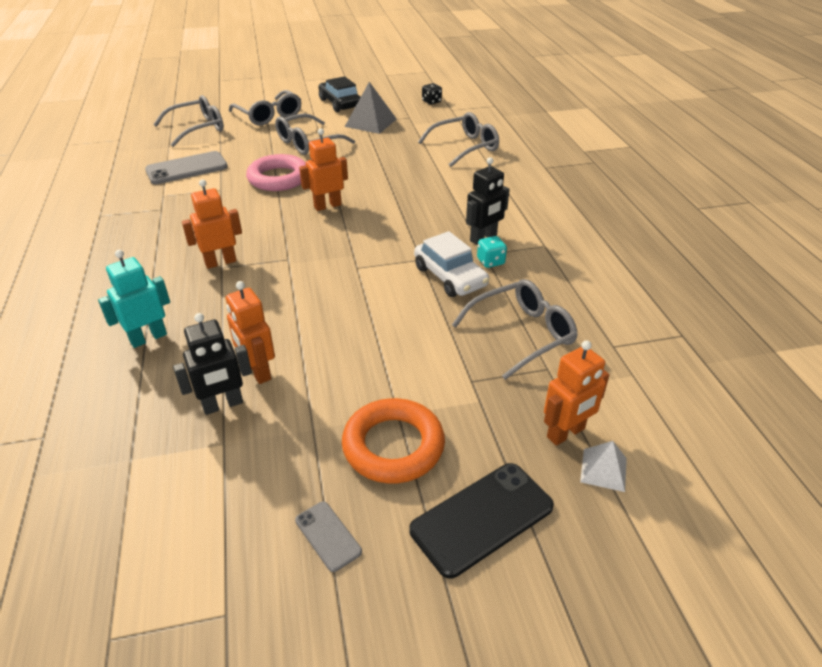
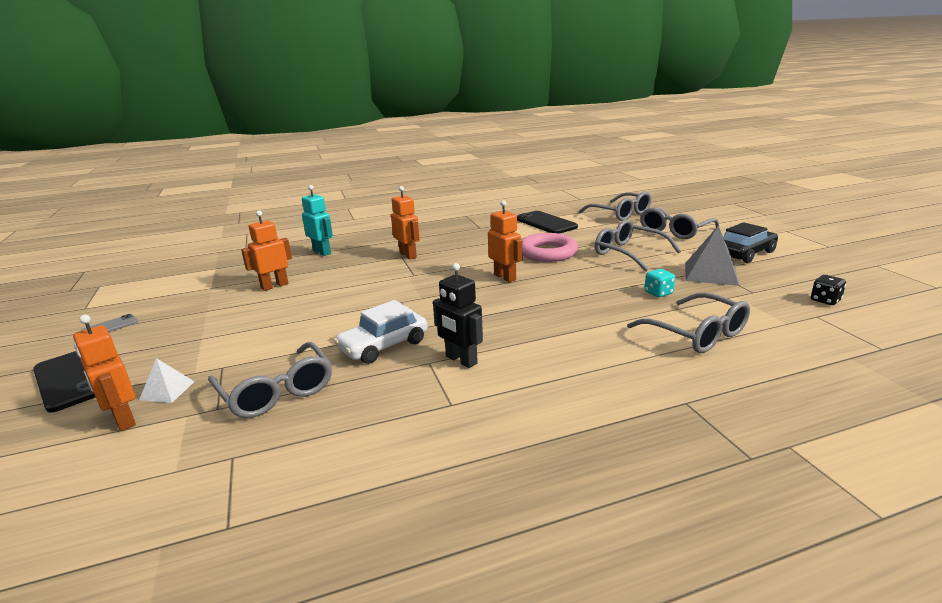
camera: 85 degrees right, 15 degrees down
grey phone [145,151,228,184] -> black phone [517,211,578,234]
black robot [173,313,252,415] -> none
orange ring [342,398,445,484] -> none
turquoise dice [477,236,507,268] -> turquoise dice moved to [644,269,675,297]
white pyramid [580,441,627,492] -> white pyramid moved to [139,358,195,403]

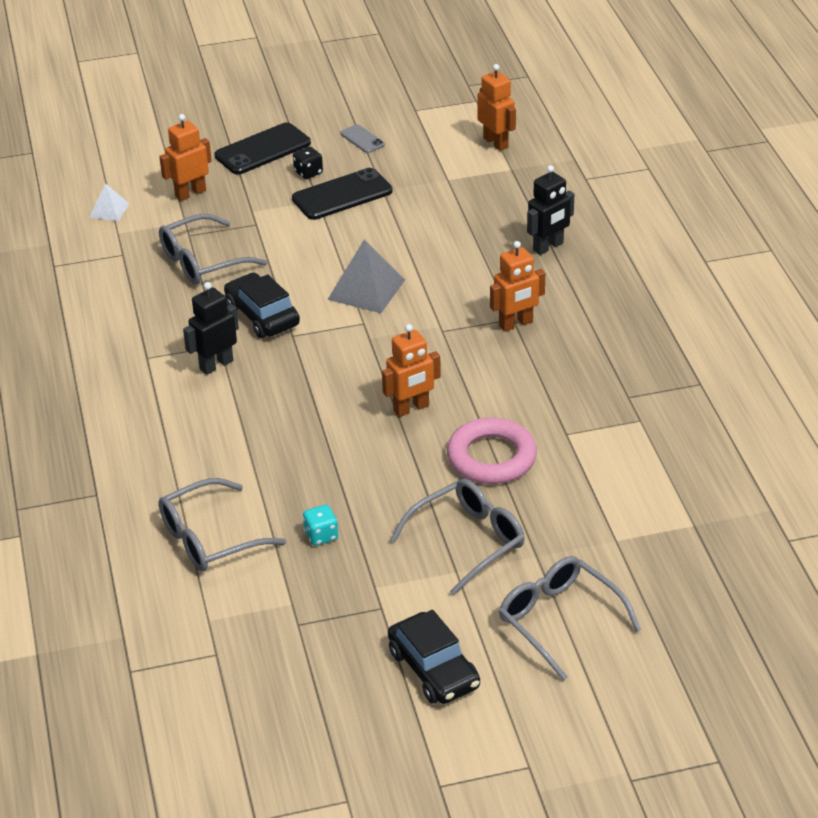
camera: 95 degrees right, 15 degrees up
white pyramid [139,358,195,403] -> white pyramid moved to [90,183,129,221]
orange robot [241,211,292,291] -> orange robot moved to [477,64,516,151]
turquoise robot [302,185,333,256] -> black robot [527,165,574,255]
white car [334,300,427,364] -> black car [224,272,300,338]
black phone [517,211,578,234] -> black phone moved to [292,168,393,220]
grey glasses [579,192,651,221] -> none
grey pyramid [685,225,739,286] -> grey pyramid moved to [327,240,405,313]
black dice [811,275,846,305] -> black dice moved to [293,146,323,179]

